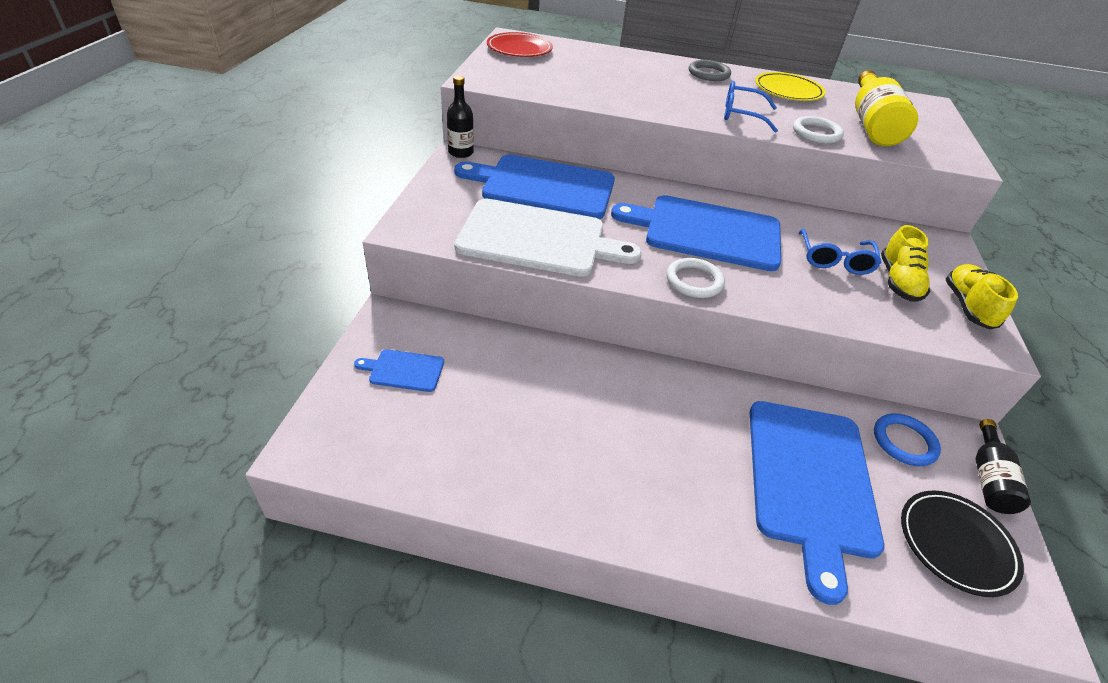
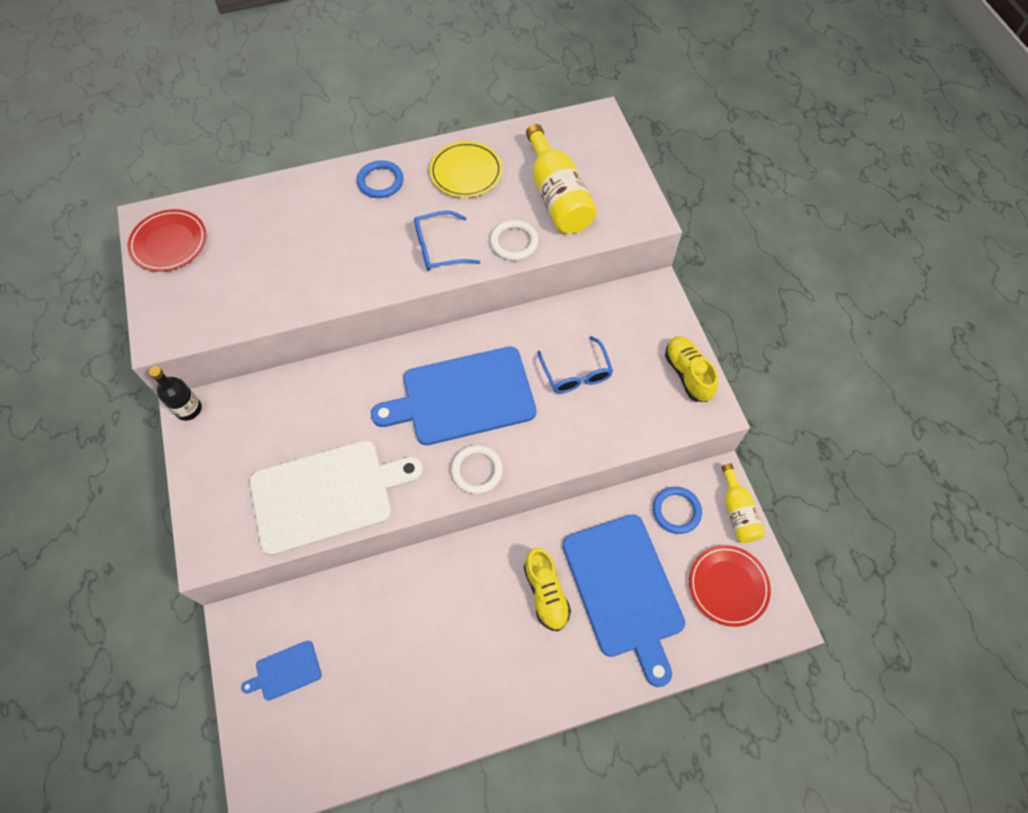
camera: 25 degrees left, 20 degrees up
blue cutting board [454,155,615,219] -> none
grey ring [689,60,731,81] -> blue ring [357,160,404,198]
yellow shoe [881,225,930,302] -> yellow shoe moved to [524,548,571,631]
black plate [901,490,1024,597] -> red plate [689,545,771,627]
black bottle [976,419,1031,514] -> yellow bottle [722,463,765,543]

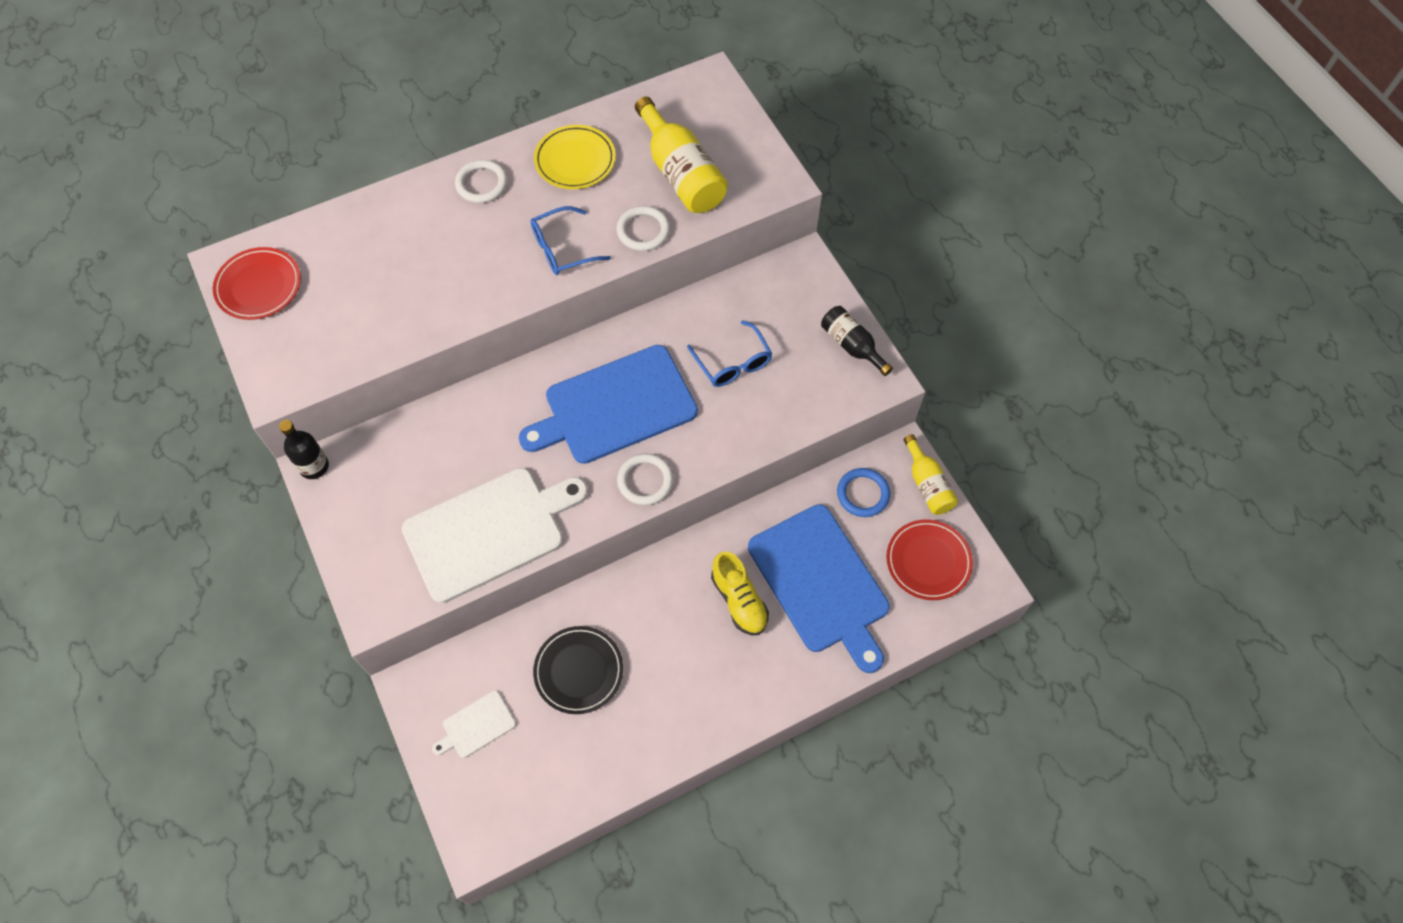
camera: 10 degrees left, 0 degrees up
blue cutting board [241,640,322,701] -> white cutting board [432,691,516,758]
blue ring [357,160,404,198] -> white ring [455,160,508,203]
yellow shoe [665,336,718,402] -> black bottle [821,306,893,376]
none -> black plate [533,626,623,714]

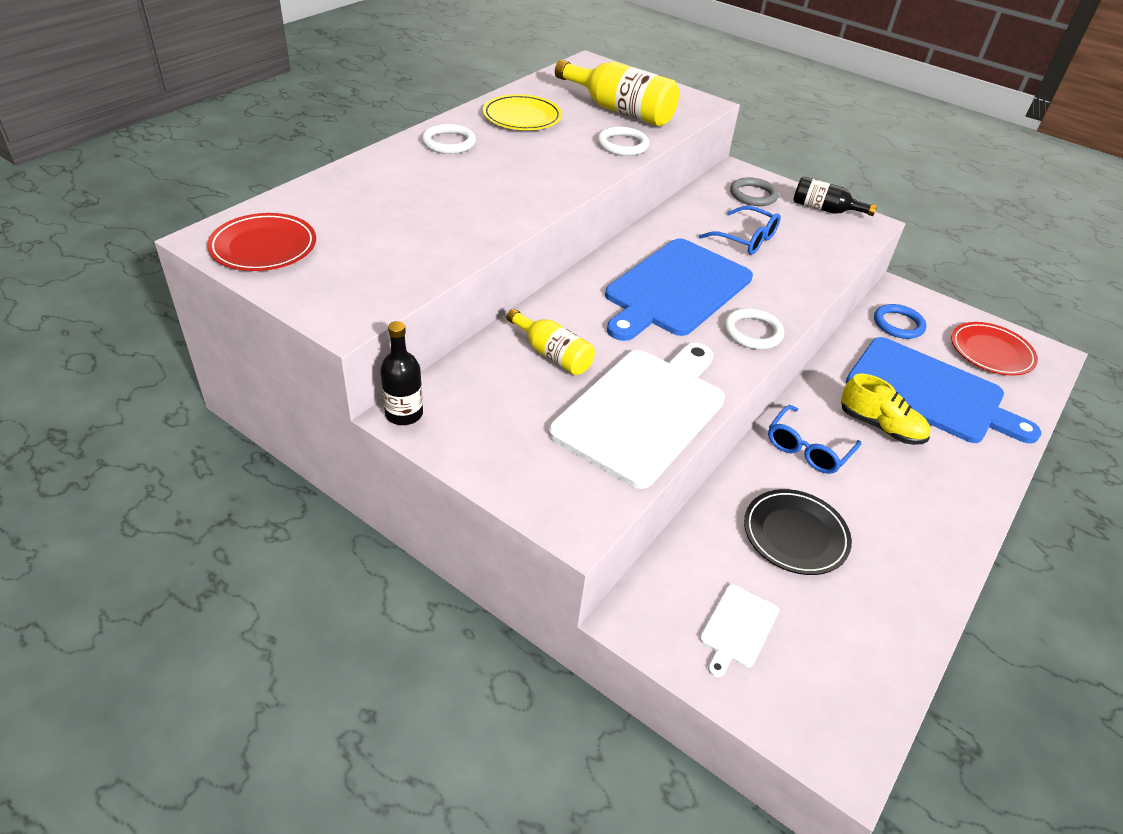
camera: 30 degrees left, 20 degrees down
blue glasses [530,206,611,275] -> blue glasses moved to [768,405,861,474]
yellow bottle [904,434,958,515] -> yellow bottle moved to [507,309,595,375]
none -> grey ring [730,177,778,206]

